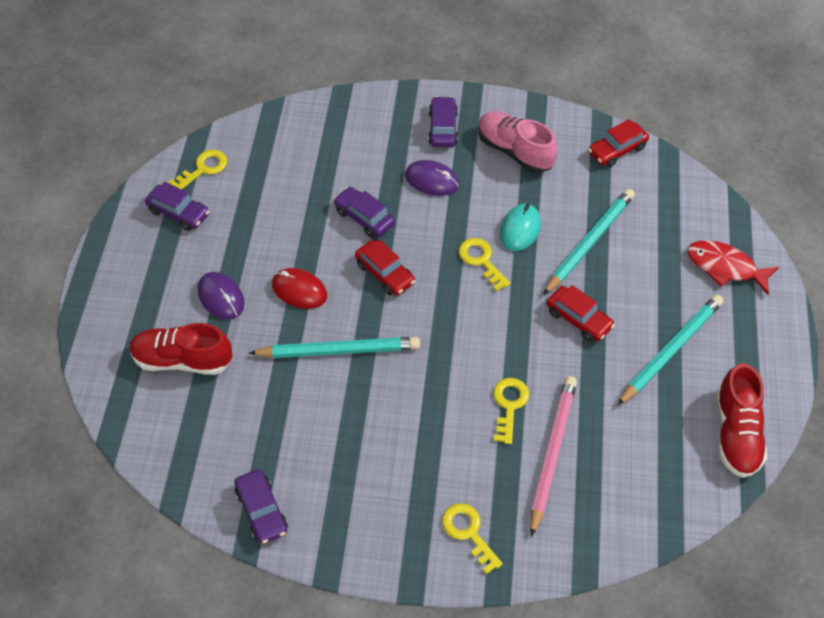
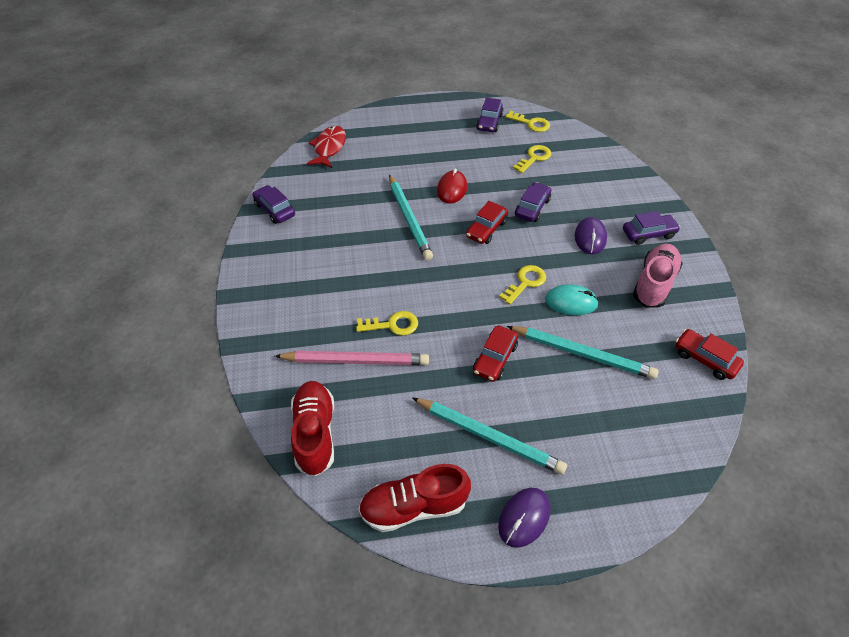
camera: 75 degrees right, 5 degrees down
red shoe [129,323,232,375] -> red shoe moved to [291,381,334,476]
purple mouse [198,272,245,319] -> purple mouse moved to [498,488,551,548]
purple car [234,469,288,544] -> purple car turned 90 degrees clockwise [252,185,295,224]
yellow key [442,503,503,574] -> yellow key moved to [513,145,552,173]
red fish [687,240,779,295] -> red fish moved to [307,126,346,168]

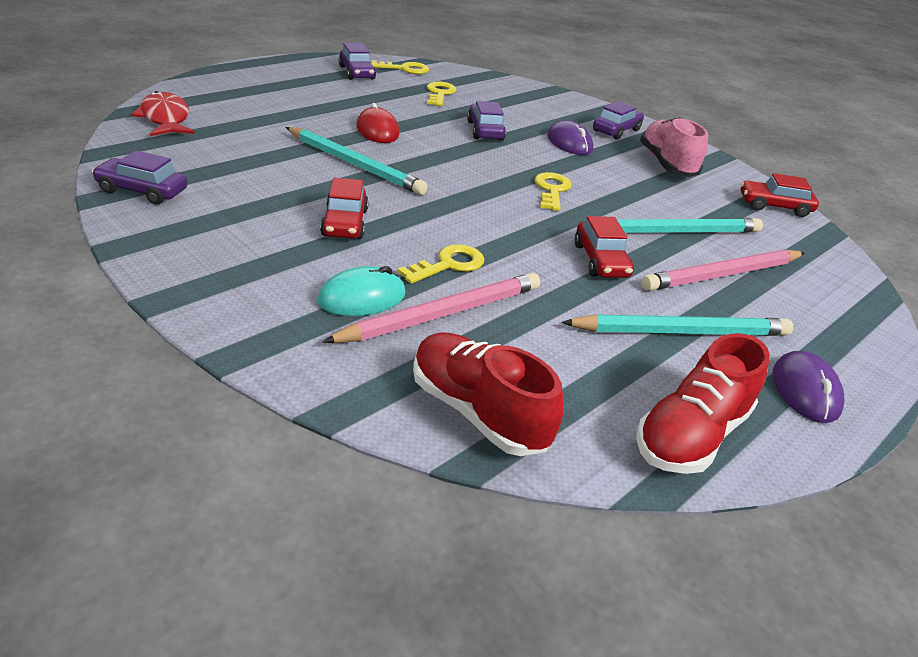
camera: 40 degrees left, 15 degrees down
red car [466,201,508,244] -> red car moved to [320,178,369,239]
turquoise mouse [545,284,599,315] -> turquoise mouse moved to [317,266,406,316]
none -> pink pencil [641,249,805,291]

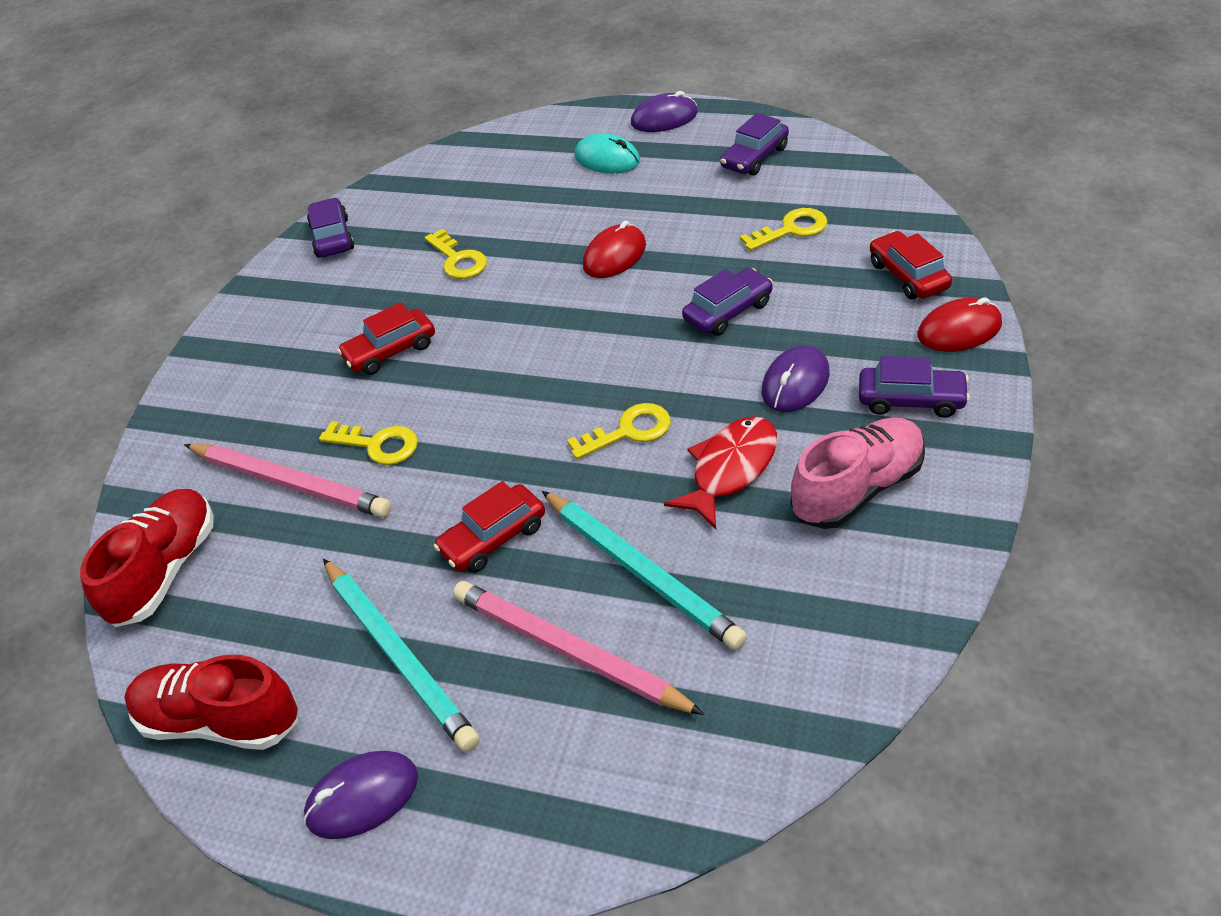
camera: 70 degrees right, 10 degrees up
red fish [131,91,194,136] -> red fish moved to [664,416,777,529]
turquoise pencil [285,127,428,195] -> none
turquoise mouse [317,266,406,316] -> turquoise mouse moved to [575,133,640,173]
yellow key [371,60,429,74] -> yellow key moved to [425,229,487,279]
red car [741,173,819,217] -> red car moved to [870,231,952,300]
none -> purple mouse [631,91,698,132]
none -> red mouse [917,297,1002,352]

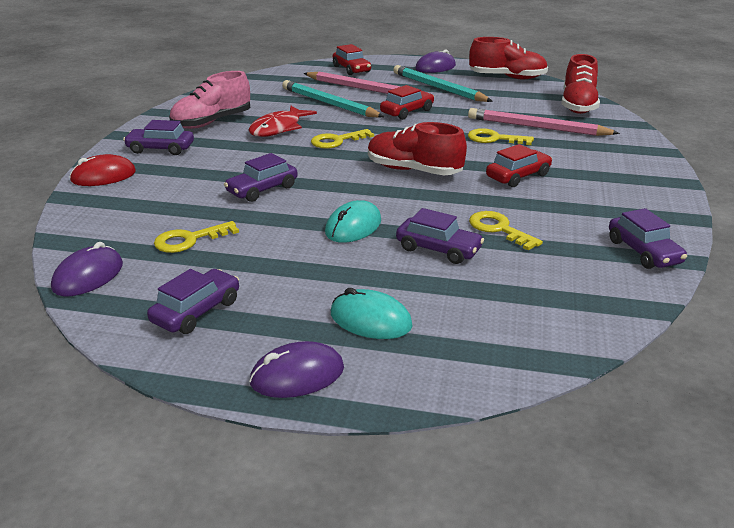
camera: 170 degrees right, 15 degrees down
red mouse [583,221,646,278] -> turquoise mouse [325,200,381,243]
purple mouse [762,345,830,412] -> purple mouse moved to [51,242,123,297]
red car [870,231,952,300] -> red car moved to [333,44,371,75]
none -> red shoe [368,122,467,175]
none -> purple car [396,208,484,264]

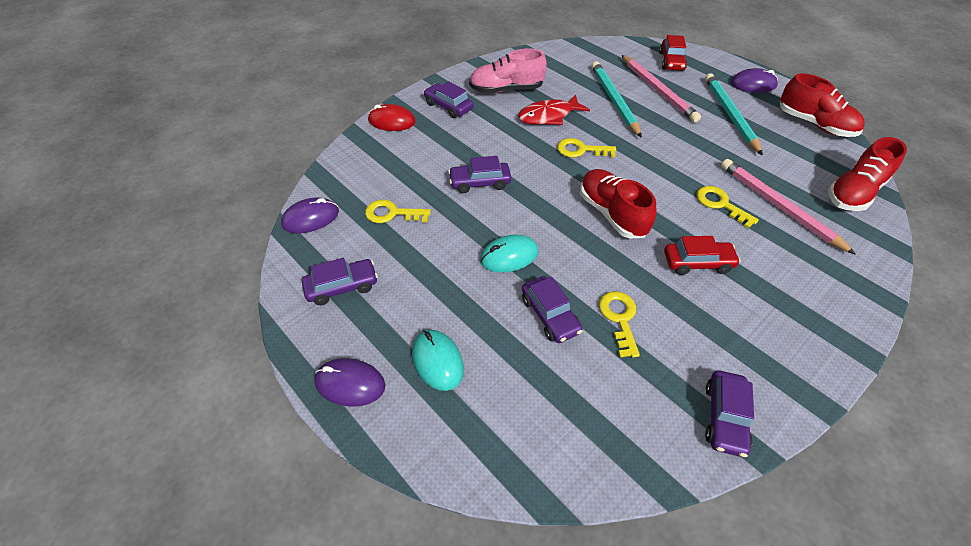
camera: 35 degrees right, 20 degrees up
red car [380,85,434,120] -> none

